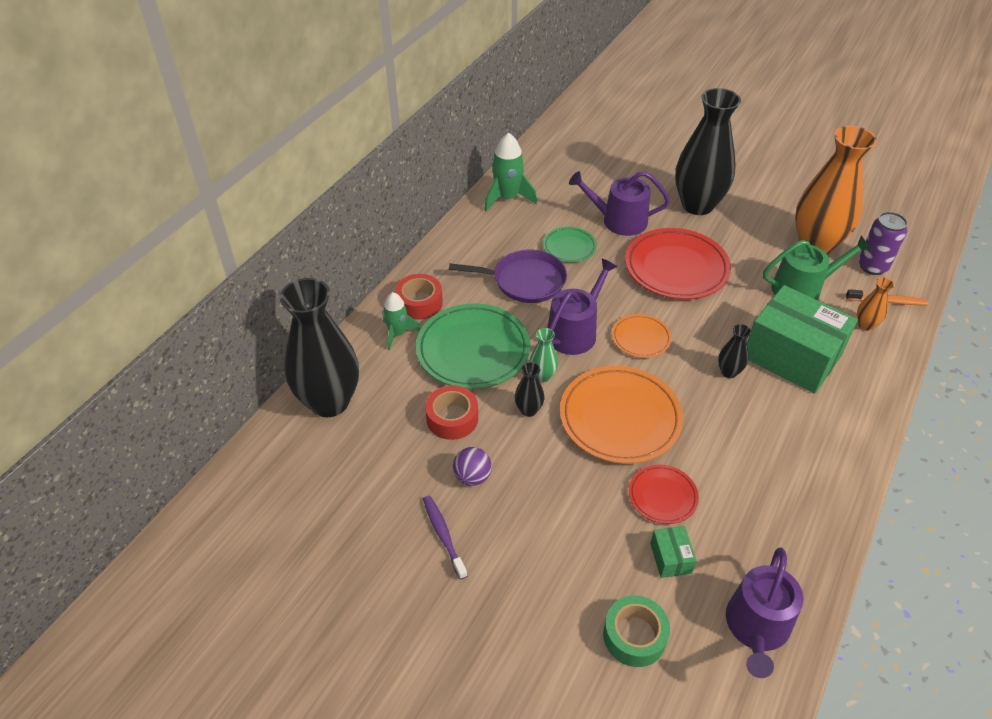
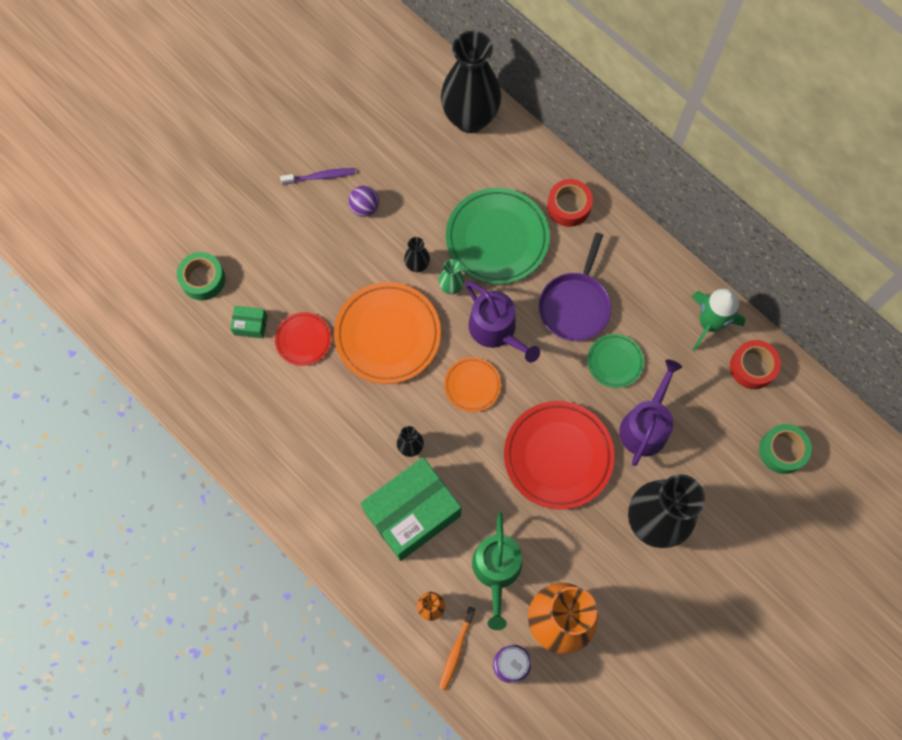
camera: 105 degrees right, 25 degrees up
green rocket [383,292,420,350] -> none
red tape [425,385,478,440] -> red tape moved to [730,340,781,389]
purple watering can [726,547,804,678] -> none
none -> green tape [759,424,812,474]

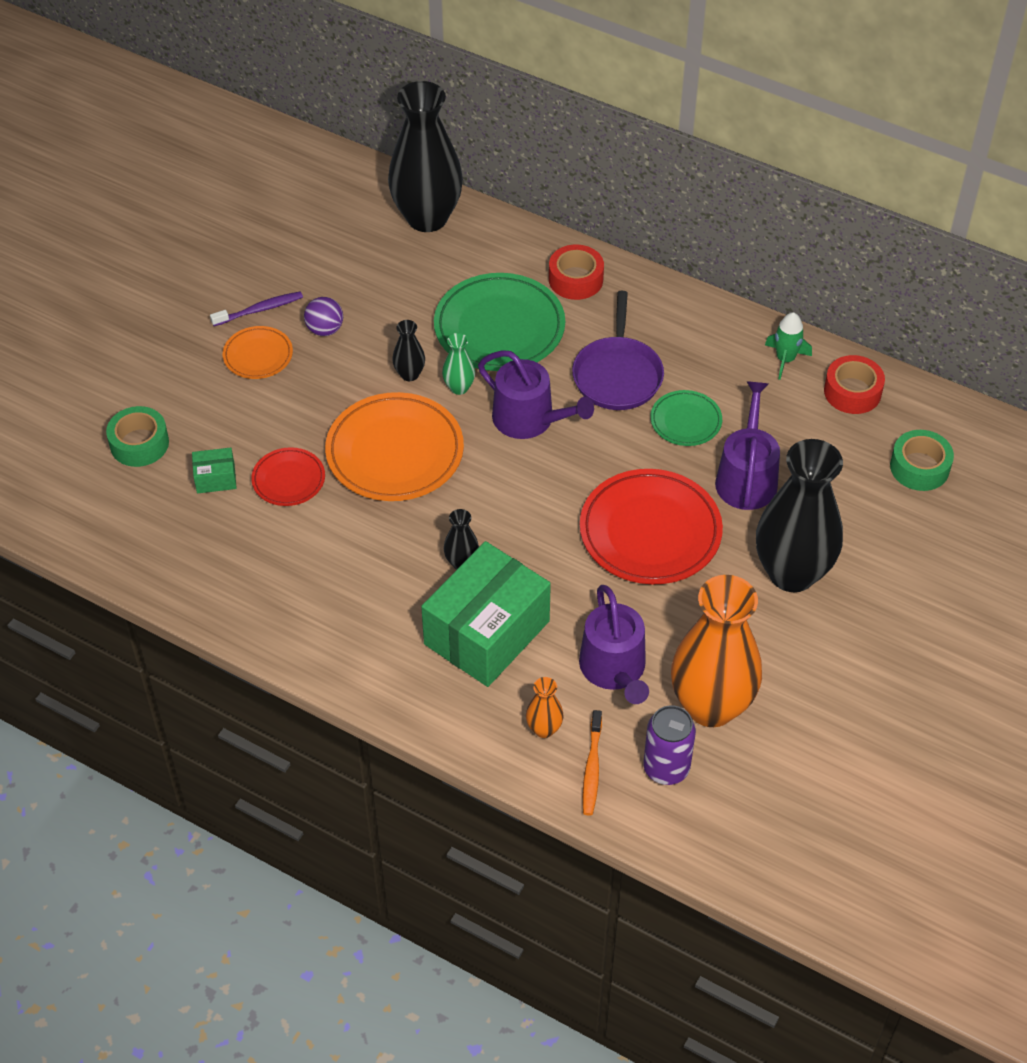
camera: 15 degrees left, 20 degrees down
orange plate [444,357,501,412] -> orange plate moved to [223,326,293,379]
green watering can [472,512,522,630] -> purple watering can [579,585,649,704]
green rocket [691,289,745,351] -> green rocket [765,312,812,380], size x0.65

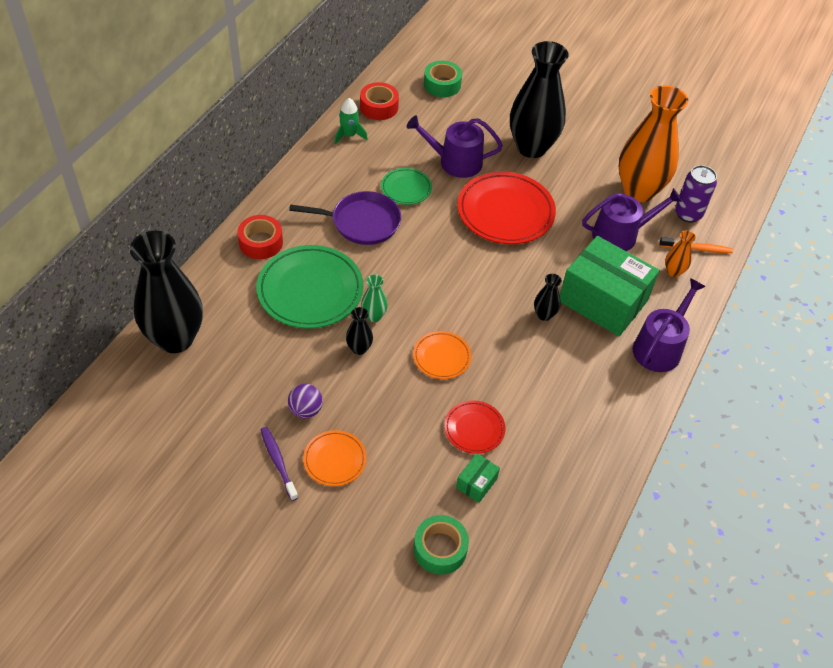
camera: 95 degrees left, 0 degrees up
green box [192,448,237,493] -> green box turned 45 degrees clockwise [456,453,500,503]
orange plate [325,392,464,501] -> orange plate [413,331,471,379], size x0.53
purple watering can [478,350,594,439] -> purple watering can moved to [633,278,706,372]

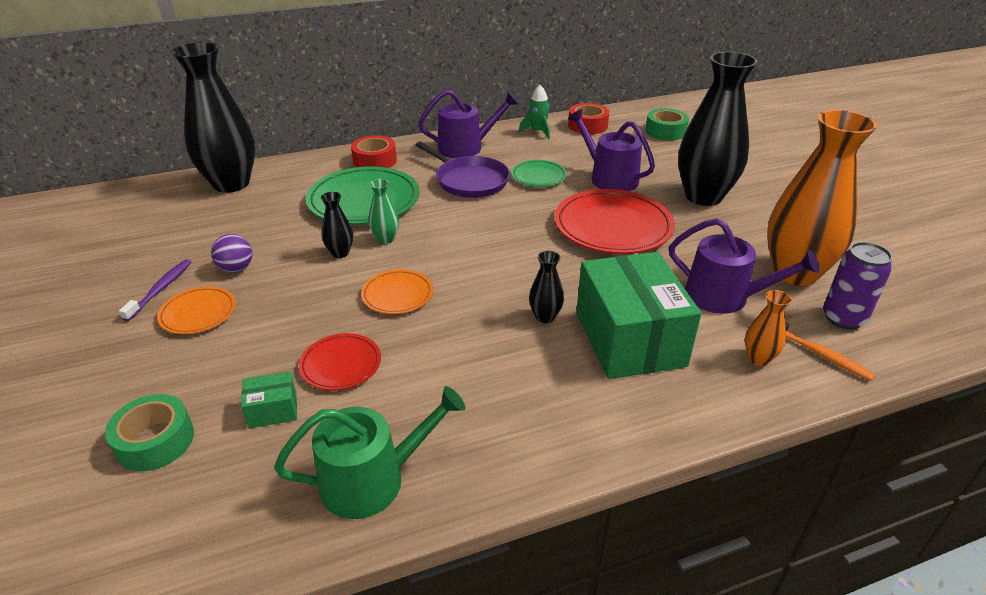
camera: 45 degrees right, 15 degrees down
purple watering can [633,278,706,372] -> purple watering can moved to [418,90,518,158]
none -> green watering can [274,386,465,519]

